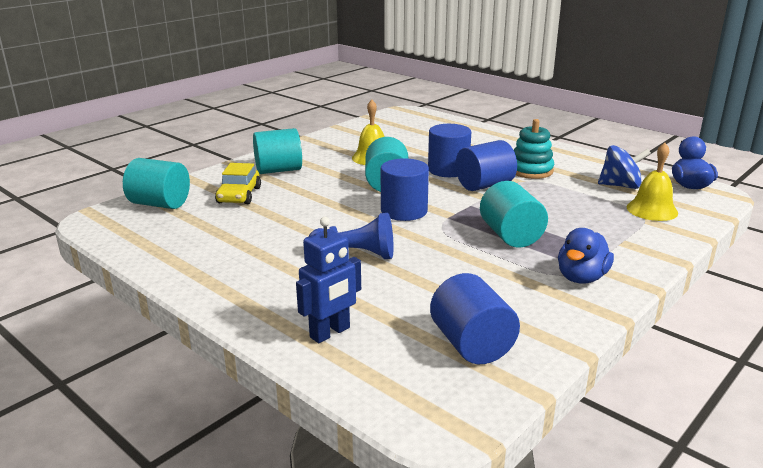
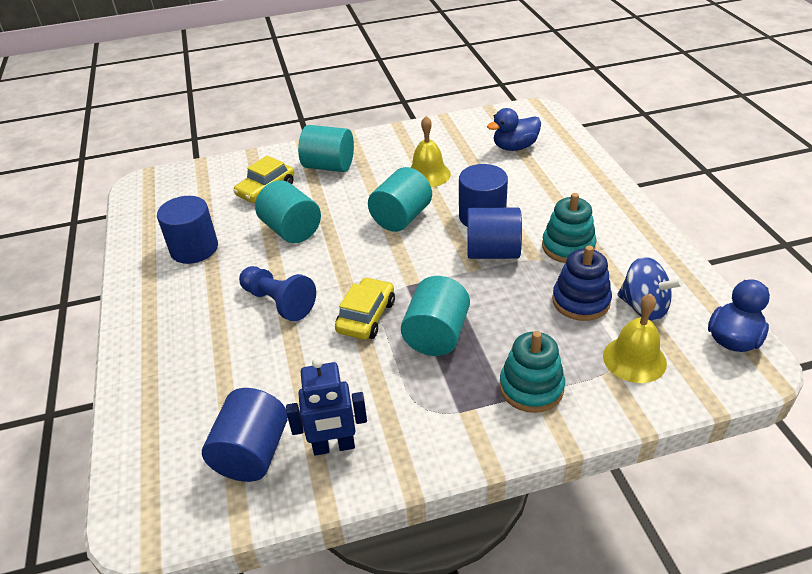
camera: 35 degrees right, 15 degrees up
turquoise cylinder [123,158,190,209] -> turquoise cylinder moved to [255,180,321,243]
blue robot [296,217,361,343] -> blue robot moved to [286,358,367,455]
blue cylinder [381,158,429,221] -> blue cylinder moved to [157,196,218,264]
blue duck [558,228,614,284] -> blue duck moved to [487,108,541,151]
none -> yellow car [335,277,395,340]
none -> turquoise stacking toy [500,331,565,413]
none -> blue stacking toy [552,245,612,321]

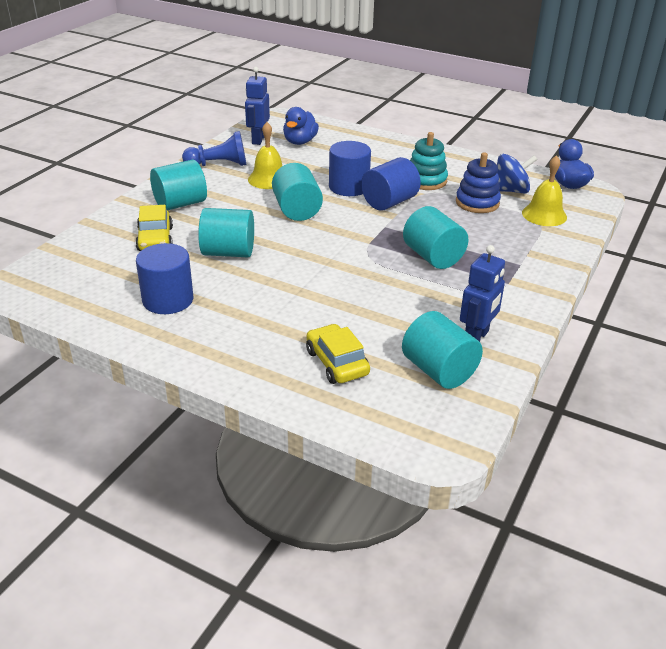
camera: 50 degrees left, 5 degrees down
blue cylinder [202,388,288,482] -> turquoise cylinder [402,311,483,389]
blue pawn [239,266,316,321] -> blue pawn moved to [182,131,246,166]
yellow car [335,277,395,340] -> yellow car moved to [306,324,370,384]
turquoise stacking toy [500,331,565,413] -> none
none -> blue robot [245,67,270,145]

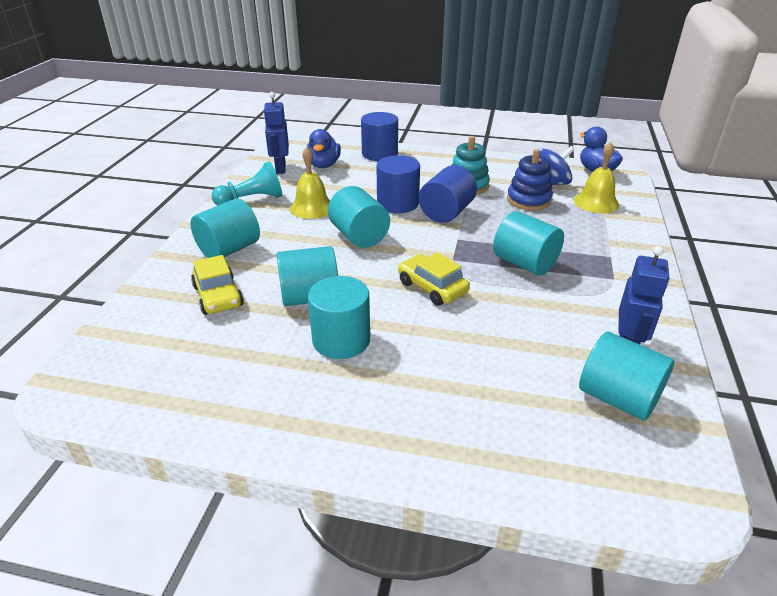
camera: 15 degrees left, 0 degrees up
blue cylinder [136,243,193,314] -> blue cylinder moved to [361,112,398,161]
blue pawn [182,131,246,166] -> turquoise pawn [211,161,282,206]
yellow car [306,324,370,384] -> yellow car moved to [398,253,470,306]
none -> turquoise cylinder [308,276,370,359]

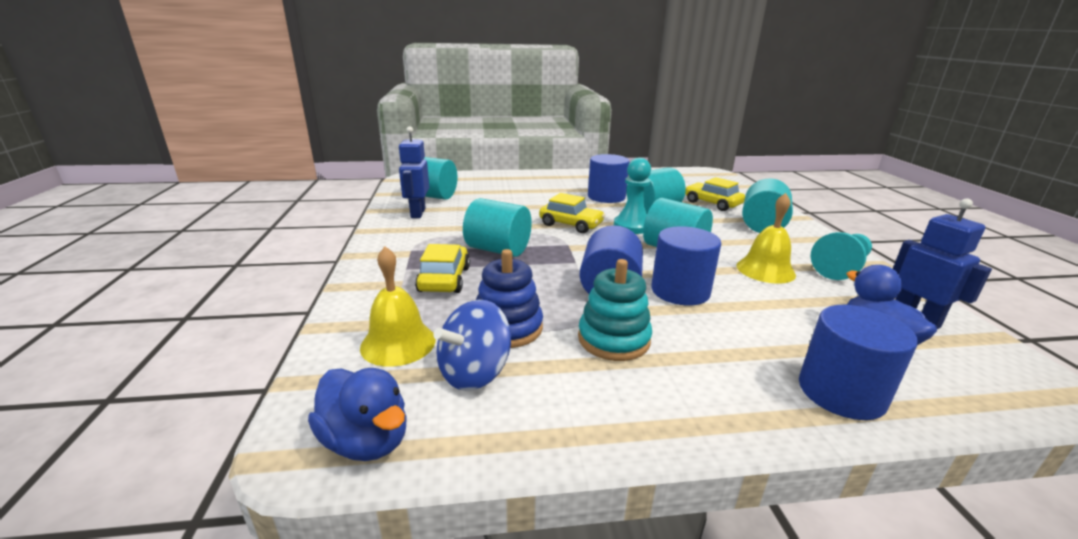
camera: 160 degrees right, 10 degrees down
turquoise cylinder [308,276,370,359] -> blue cylinder [588,154,630,203]
none -> yellow car [415,244,470,293]
none -> turquoise pawn [614,158,651,234]

